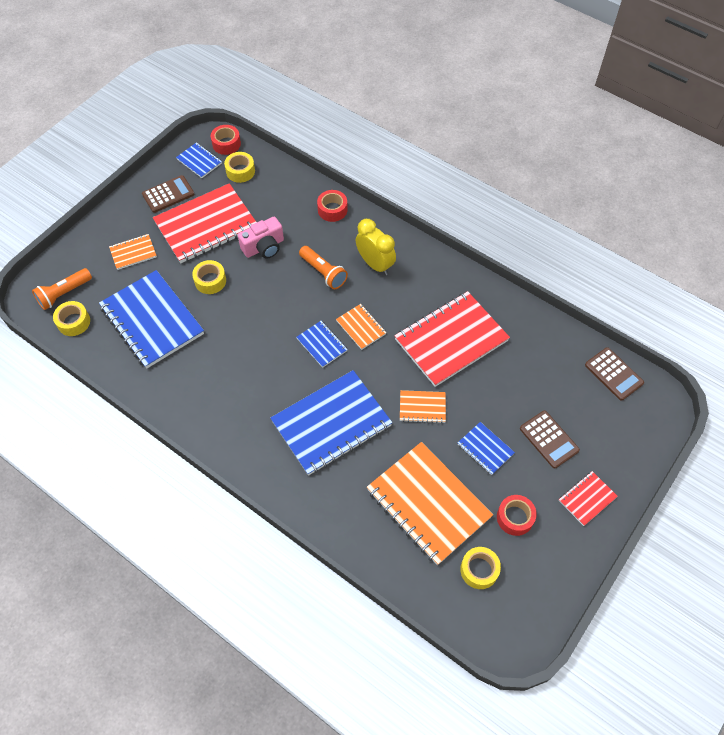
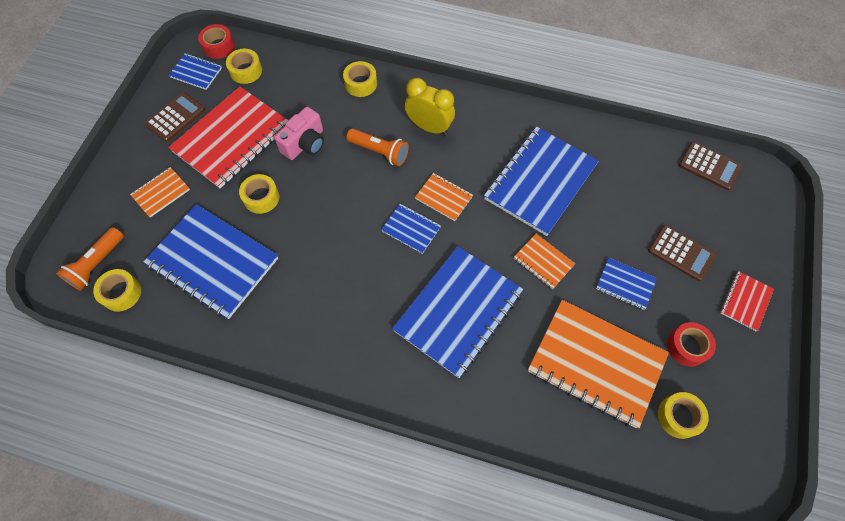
camera: 20 degrees left, 5 degrees up
red tape [317,190,348,222] -> yellow tape [343,61,377,97]
red notebook [394,291,510,387] -> blue notebook [484,127,599,236]
orange notebook [400,390,446,424] -> orange notebook turned 60 degrees clockwise [514,234,575,289]

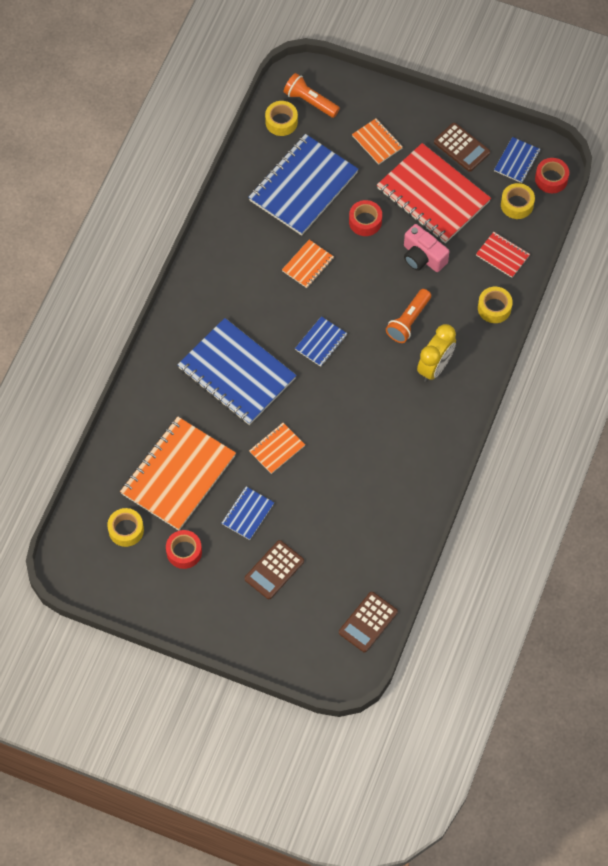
camera: 95 degrees right, 0 degrees up
yellow tape [239,174,279,214] -> red tape [349,200,382,236]
orange notebook [415,173,473,221] -> orange notebook moved to [282,240,334,288]
blue notebook [484,127,599,236] -> none
red notebook [720,271,774,331] -> red notebook moved to [476,232,530,278]

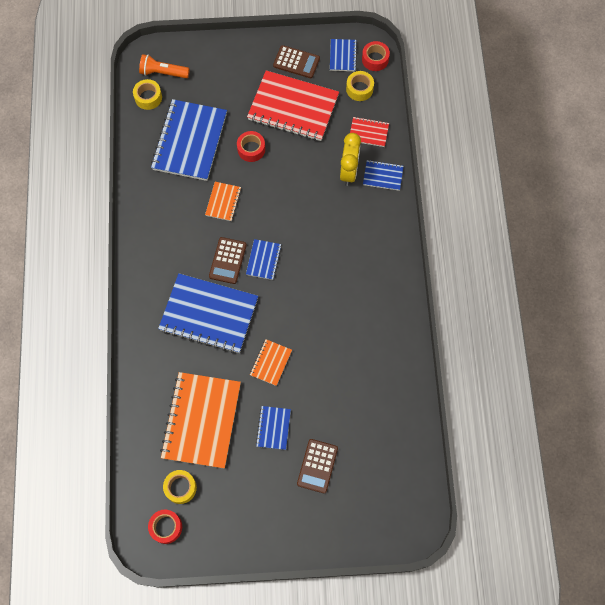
camera: 25 degrees left, 5 degrees up
red tape [166,530,202,569] -> red tape moved to [148,510,182,544]
brown calculator [339,592,398,652] -> brown calculator moved to [209,237,247,284]
orange notebook [352,118,403,165] -> none
orange flashlight [386,289,431,343] -> none
pink camera [404,224,449,272] -> none
yellow clock [417,324,456,382] -> yellow clock moved to [340,133,361,186]
yellow tape [478,287,513,323] -> blue notebook [363,160,404,191]

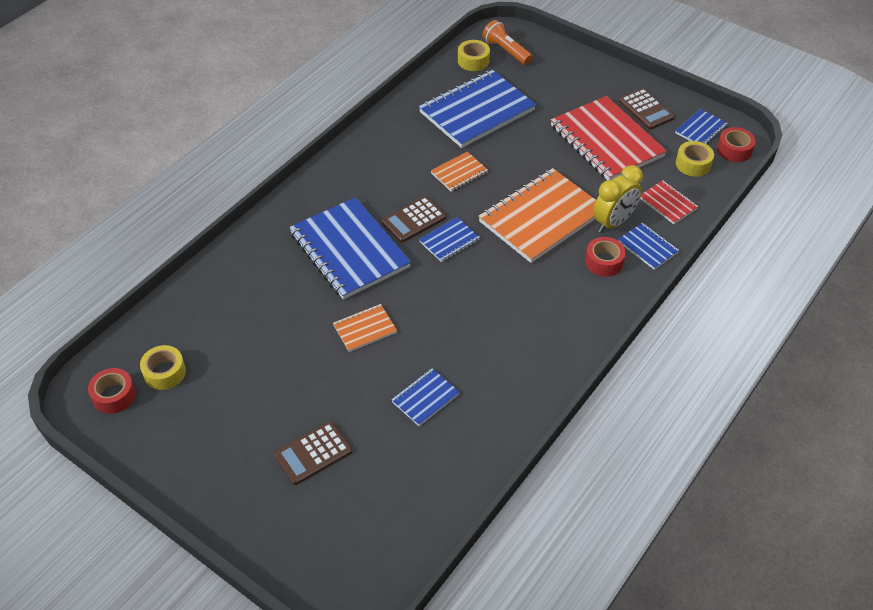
camera: 40 degrees right, 20 degrees down
orange notebook [160,372,241,469] -> orange notebook moved to [478,168,596,263]
red tape [237,131,265,162] -> red tape moved to [585,237,626,277]
blue notebook [256,406,291,450] -> blue notebook moved to [391,369,460,426]

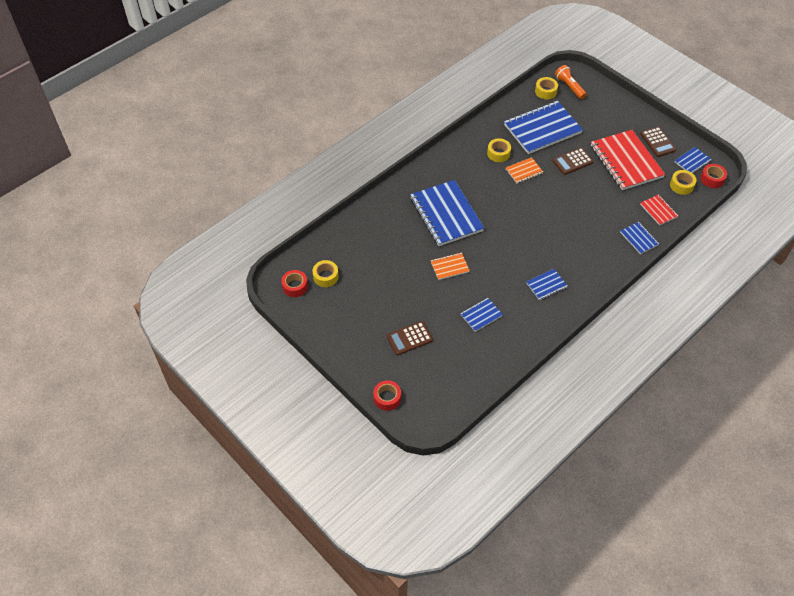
camera: 10 degrees right, 5 degrees up
brown calculator [382,196,446,242] -> brown calculator moved to [553,148,594,175]
blue notebook [419,217,480,262] -> blue notebook moved to [526,269,567,300]
orange notebook [478,168,596,263] -> none
red tape [585,237,626,277] -> red tape moved to [373,380,401,411]
yellow clock [593,165,643,233] -> none
none -> yellow tape [487,138,511,162]

